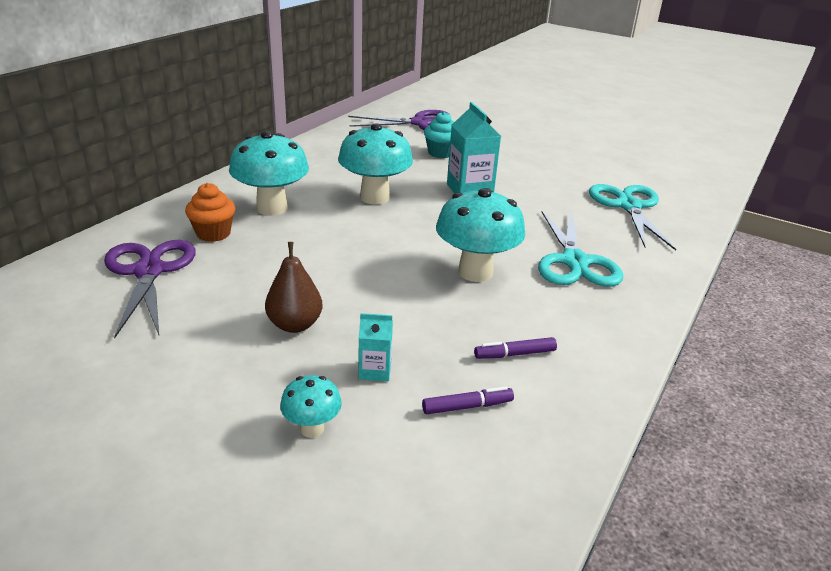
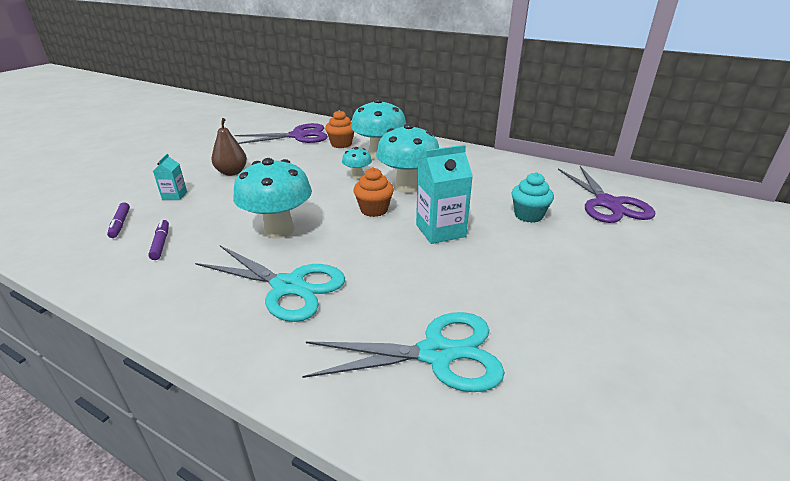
camera: 90 degrees right, 0 degrees up
turquoise mushroom [280,375,342,438] -> turquoise mushroom moved to [342,147,372,179]
turquoise scissors [538,210,623,287] -> turquoise scissors turned 150 degrees counterclockwise [195,245,345,322]
none -> orange cupcake [353,167,394,217]

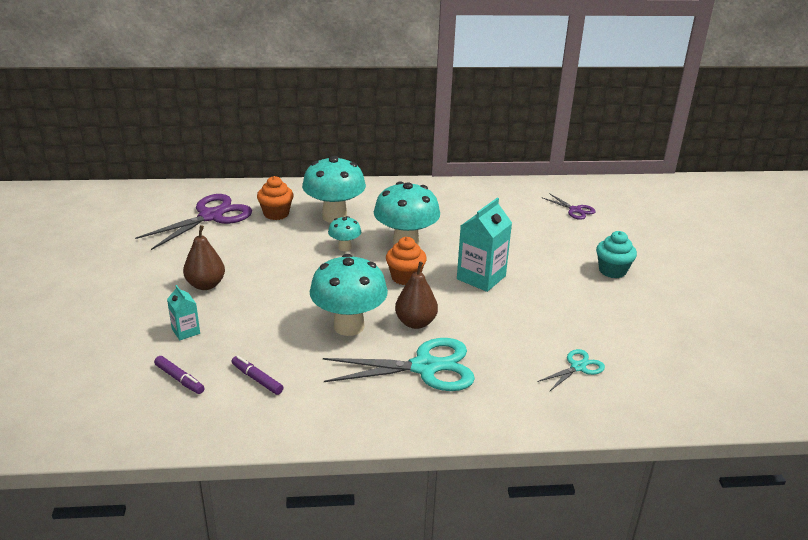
camera: 35 degrees left, 0 degrees up
turquoise scissors [302,312,505,392] -> turquoise scissors [537,349,605,391], size x0.51
turquoise cupcake [512,172,554,223] -> turquoise cupcake moved to [596,231,637,278]
purple scissors [558,166,655,223] -> purple scissors [541,193,596,220], size x0.51
none -> brown pear [395,261,438,329]

